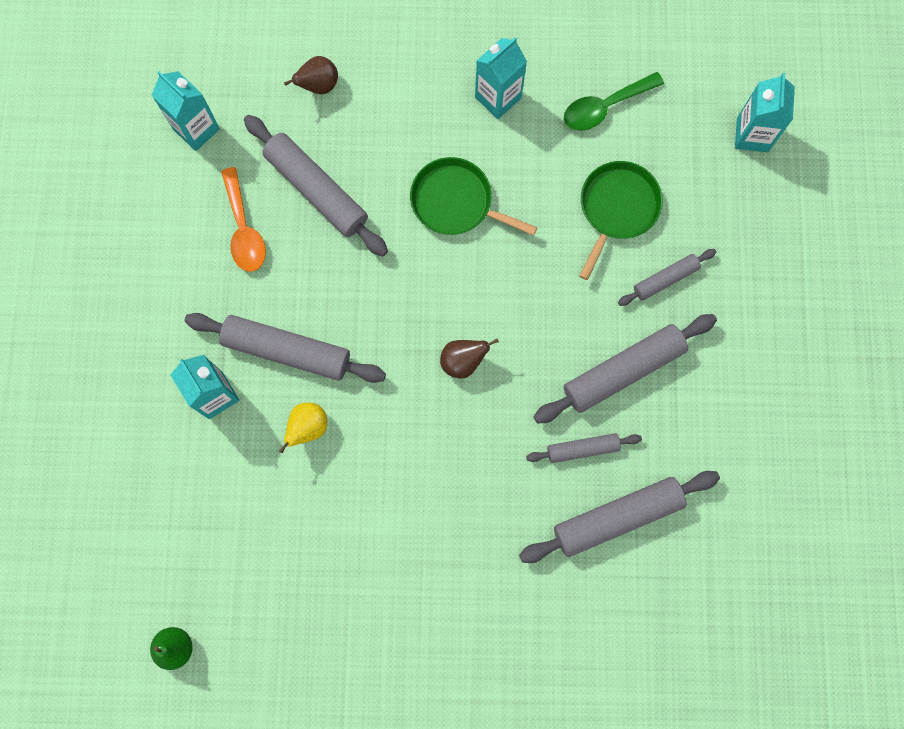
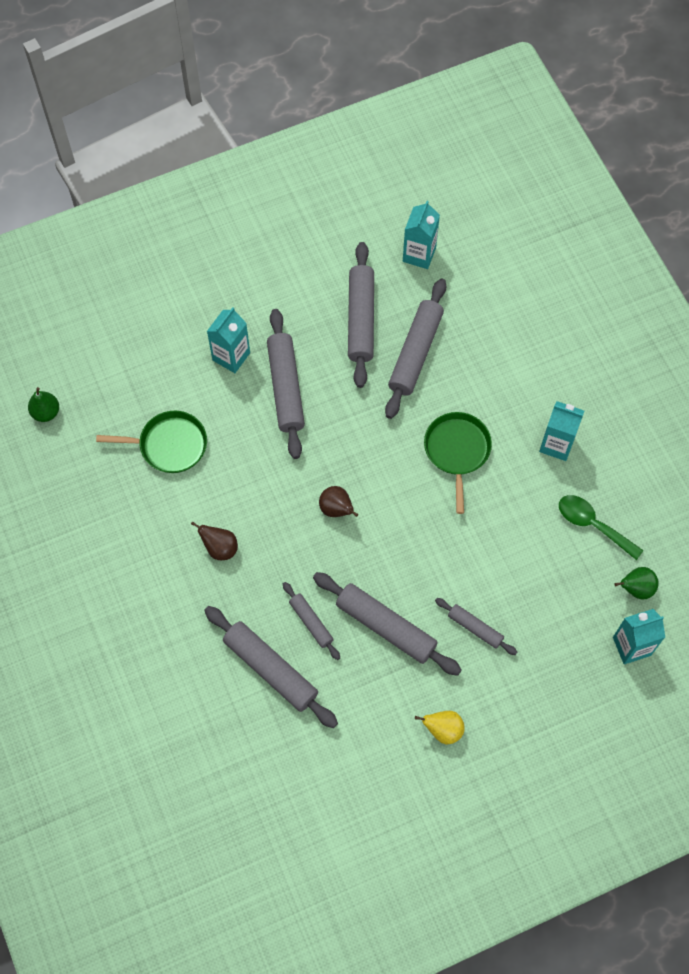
camera: 65 degrees right, 10 degrees down
orange spoon [221,167,266,272] -> grey rolling pin [348,242,374,388]
yellow pear [279,402,327,453] -> yellow pear moved to [415,711,465,744]
brown pear [284,56,338,94] -> brown pear moved to [191,521,238,560]
green pan [579,161,663,280] -> green pan moved to [96,411,207,473]
none -> green pear [614,567,659,599]

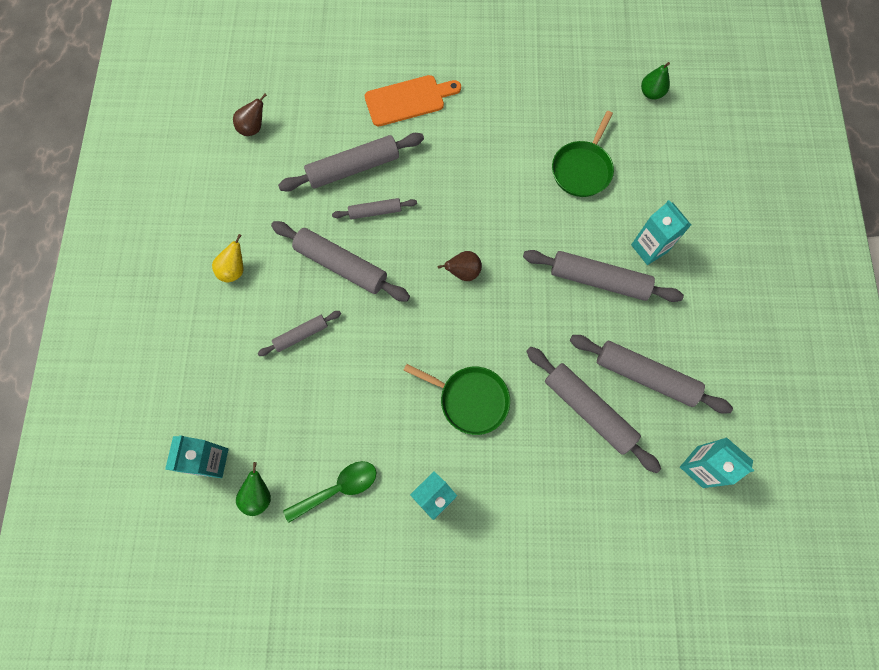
camera: 115 degrees right, 5 degrees up
brown pear [191,521,238,560] -> brown pear moved to [233,94,267,136]
grey rolling pin [313,572,462,676] -> grey rolling pin turned 60 degrees clockwise [271,221,410,302]
none -> orange cutting board [365,75,461,127]

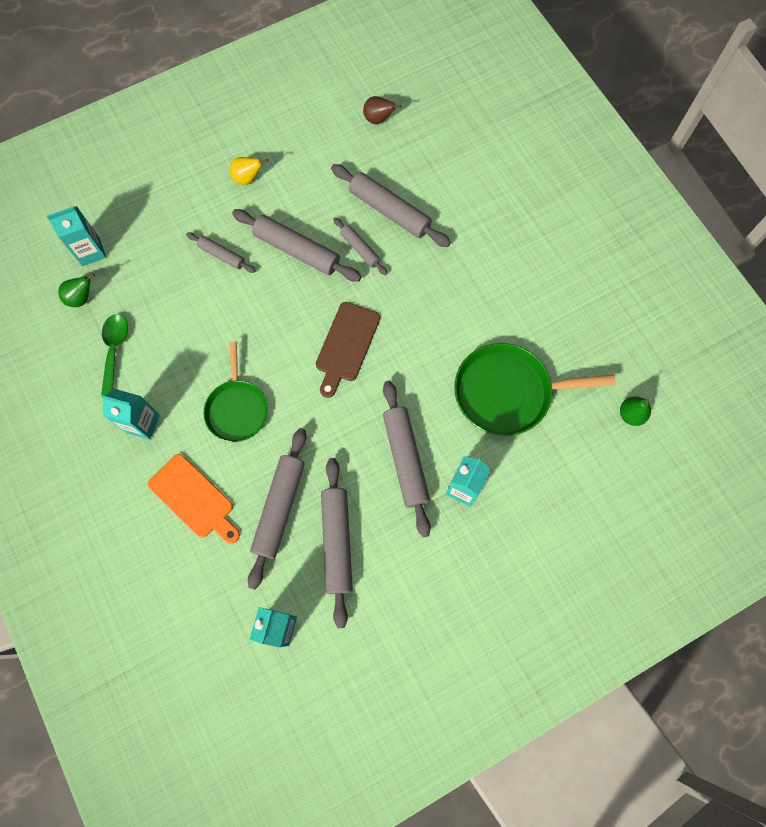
camera: 60 degrees right, 0 degrees up
grey rolling pin [271,221,410,302] -> grey rolling pin turned 60 degrees counterclockwise [232,209,362,282]
green spoon [283,461,376,523] -> green spoon turned 120 degrees counterclockwise [101,314,128,396]
orange cutting board [365,75,461,127] -> orange cutting board moved to [148,454,240,544]
brown pear [438,251,482,281] -> brown cutting board [316,302,380,398]
green pan [552,111,614,197] -> green pan [454,343,616,436], size x1.52

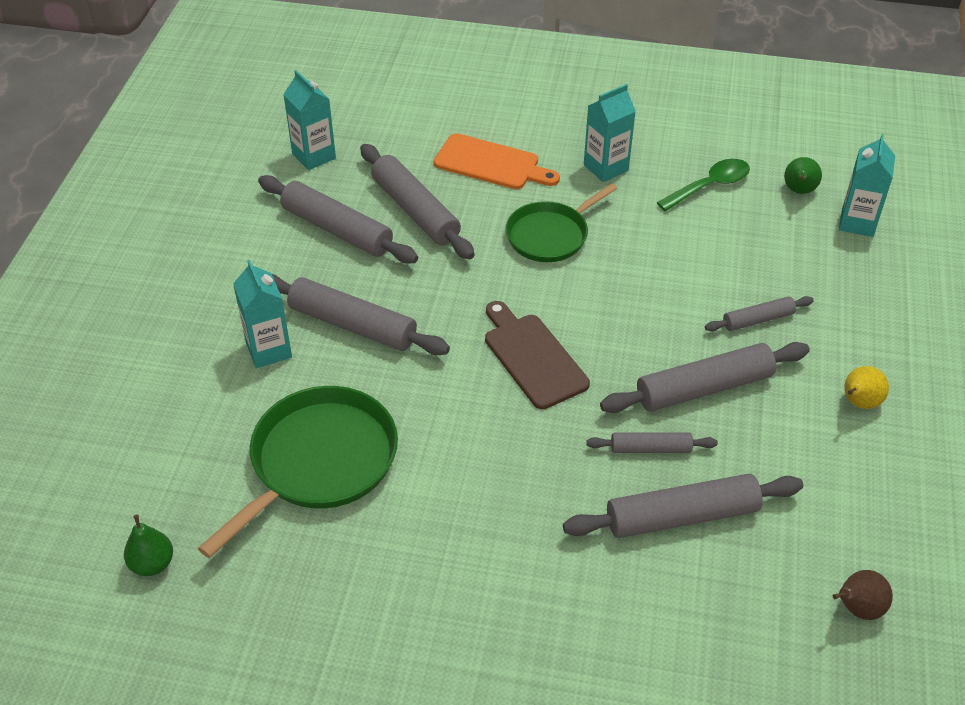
camera: 130 degrees right, 25 degrees down
green spoon [101,314,128,396] -> green spoon turned 75 degrees counterclockwise [656,159,750,211]
orange cutting board [148,454,240,544] -> orange cutting board turned 150 degrees counterclockwise [434,133,560,189]
green pan [203,342,268,442] -> green pan turned 75 degrees counterclockwise [506,183,617,262]

